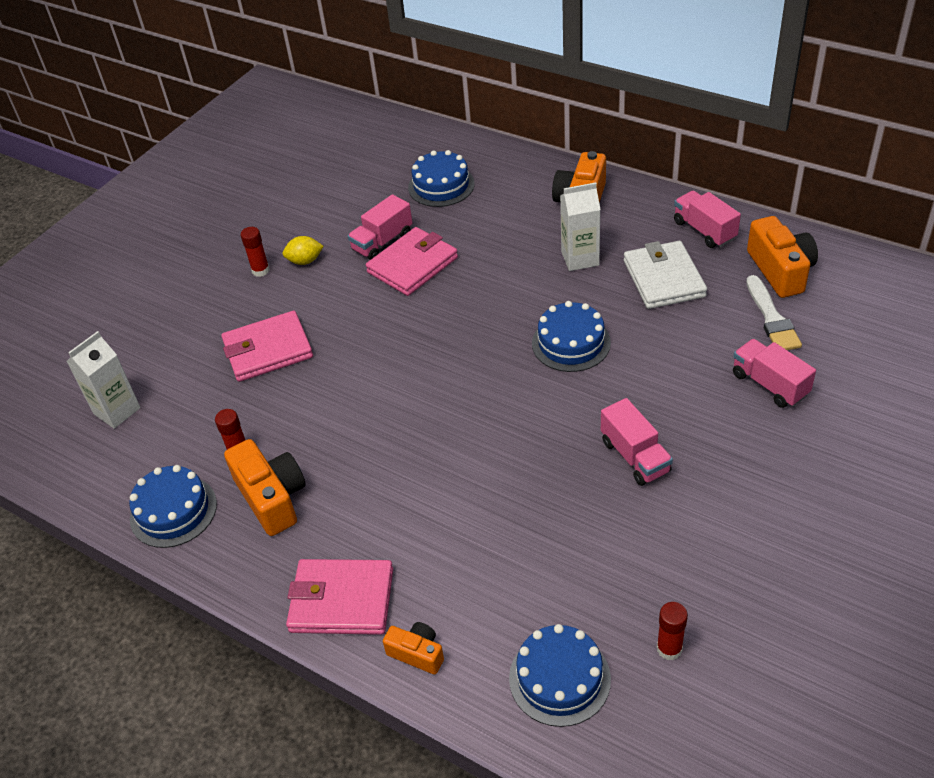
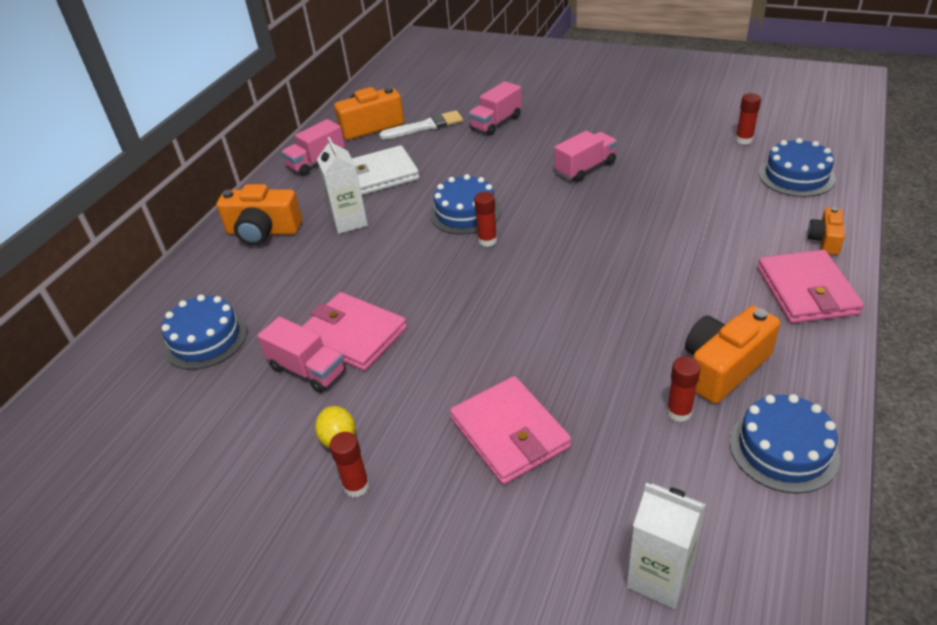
camera: 100 degrees left, 5 degrees down
none -> red glue stick [474,192,497,247]

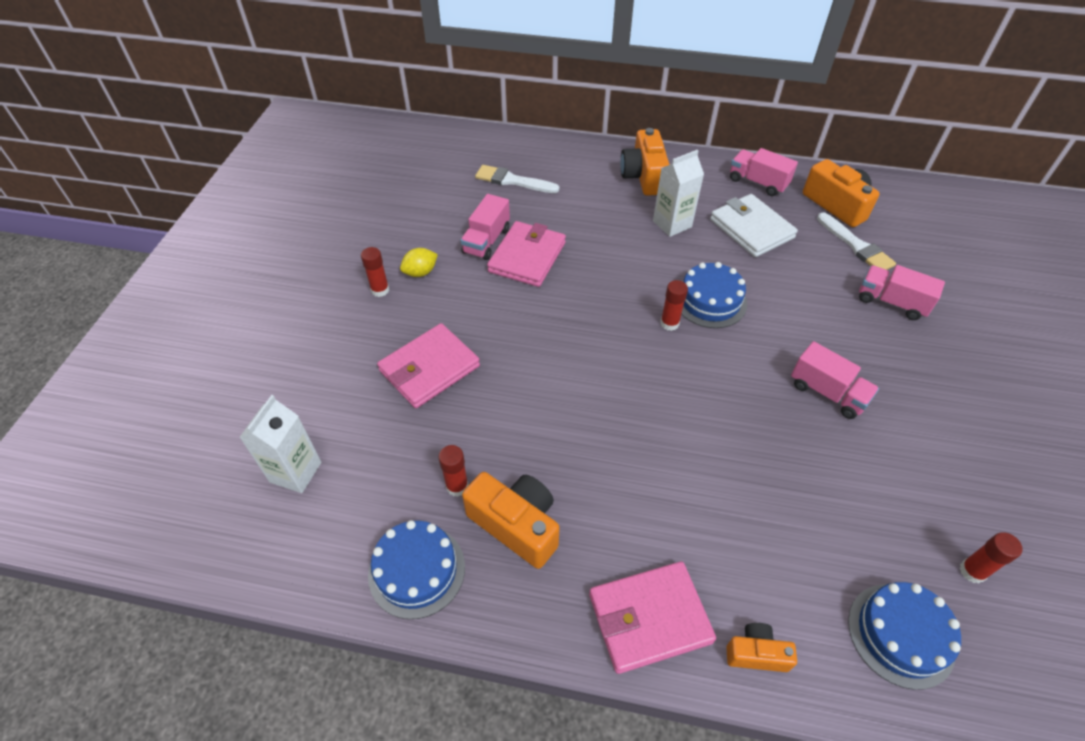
camera: 75 degrees right, 10 degrees up
blue cake [162,295,247,370] -> white brush [475,165,559,193]

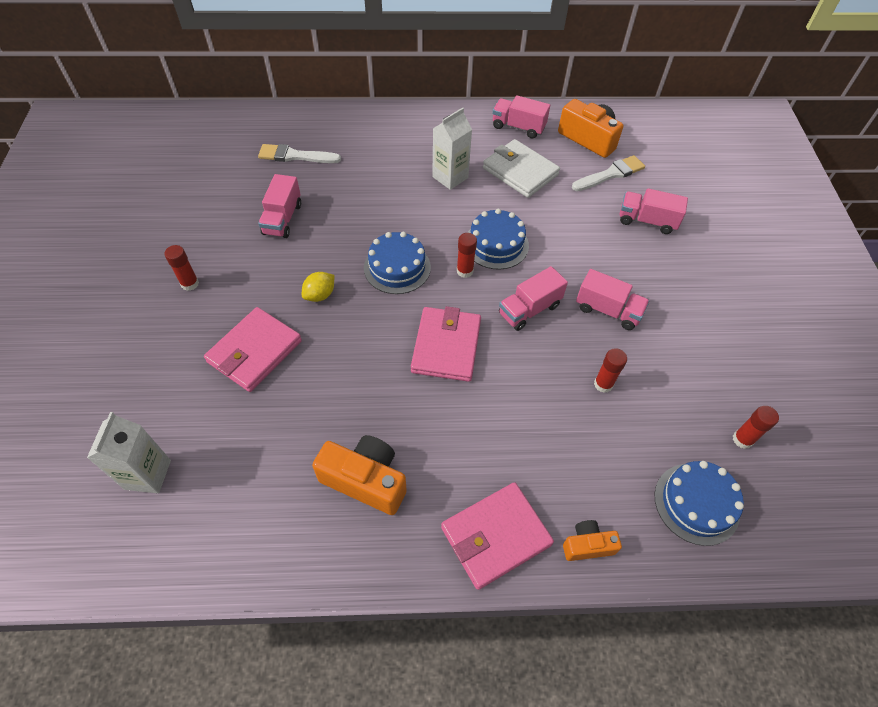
camera: 15 degrees left, 5 degrees up
blue cake [368,520,465,619] -> blue cake moved to [364,232,431,294]
yellow lemon [400,248,438,277] -> yellow lemon moved to [302,272,334,302]
red glue stick [438,445,468,497] -> red glue stick moved to [594,348,627,393]
pink wallet [487,221,566,287] -> pink wallet moved to [411,306,481,382]
orange camera [620,128,670,196] -> none
white brush [817,212,896,270] -> white brush turned 75 degrees counterclockwise [572,155,645,191]
none -> pink truck [499,266,568,331]

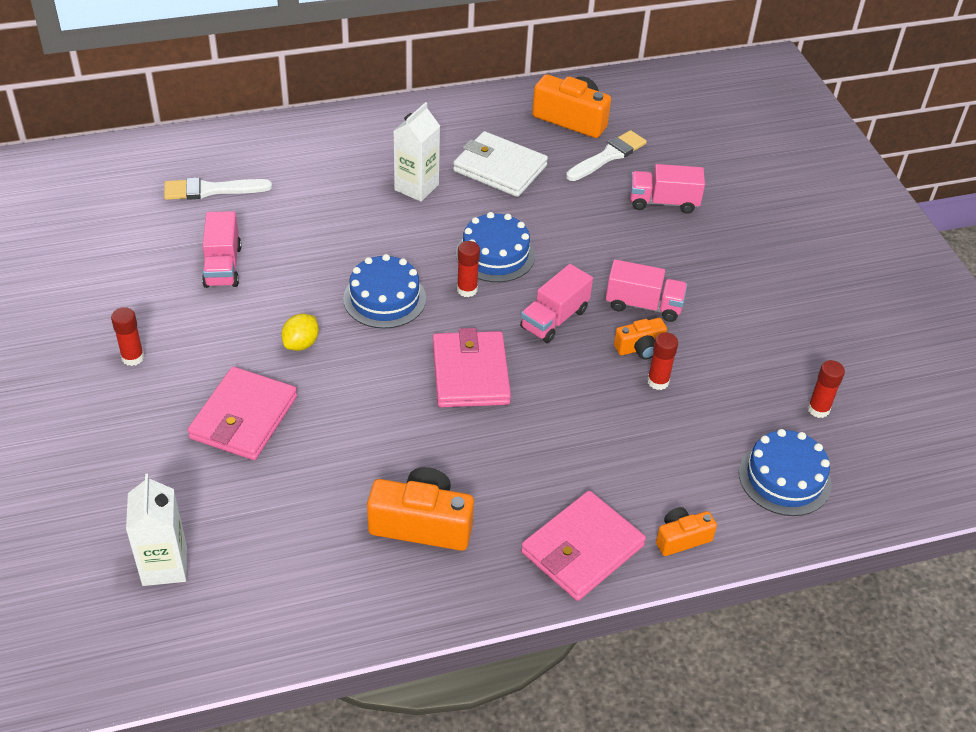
camera: 15 degrees left, 10 degrees down
pink truck [492,95,550,139] -> none
none -> orange camera [614,318,667,360]

